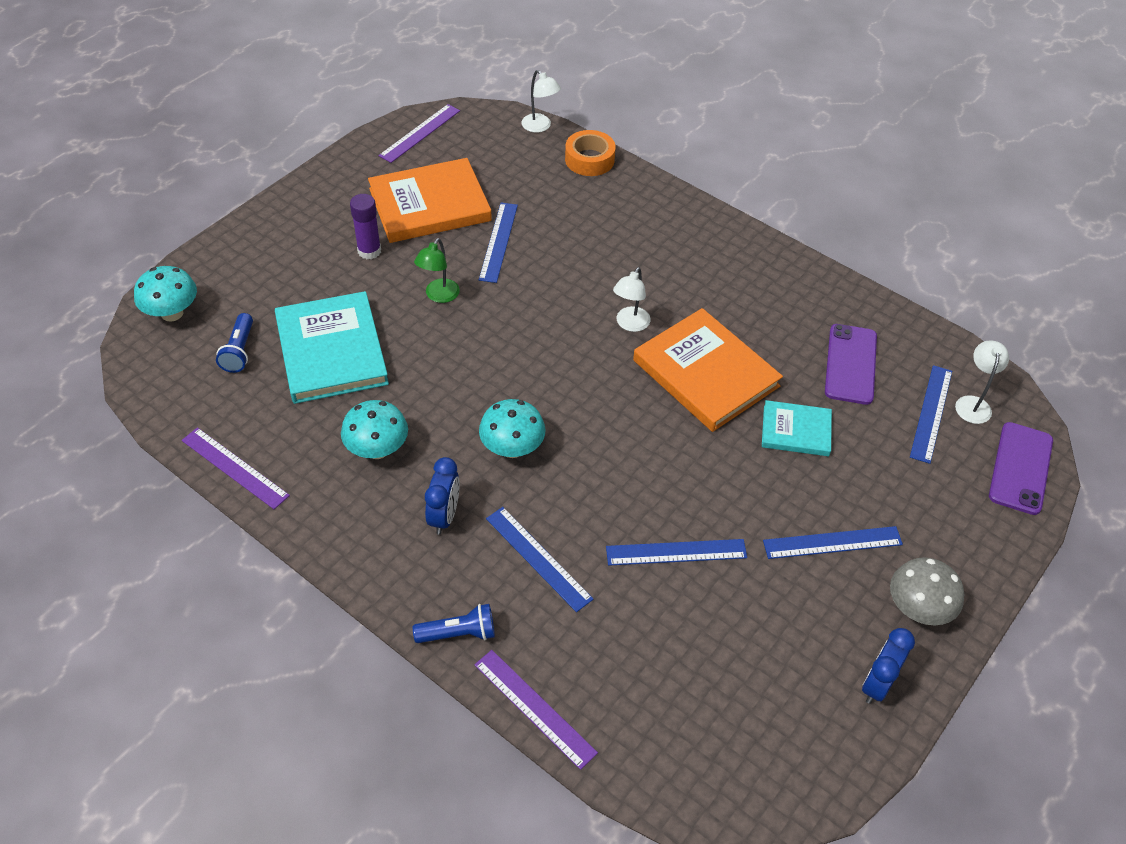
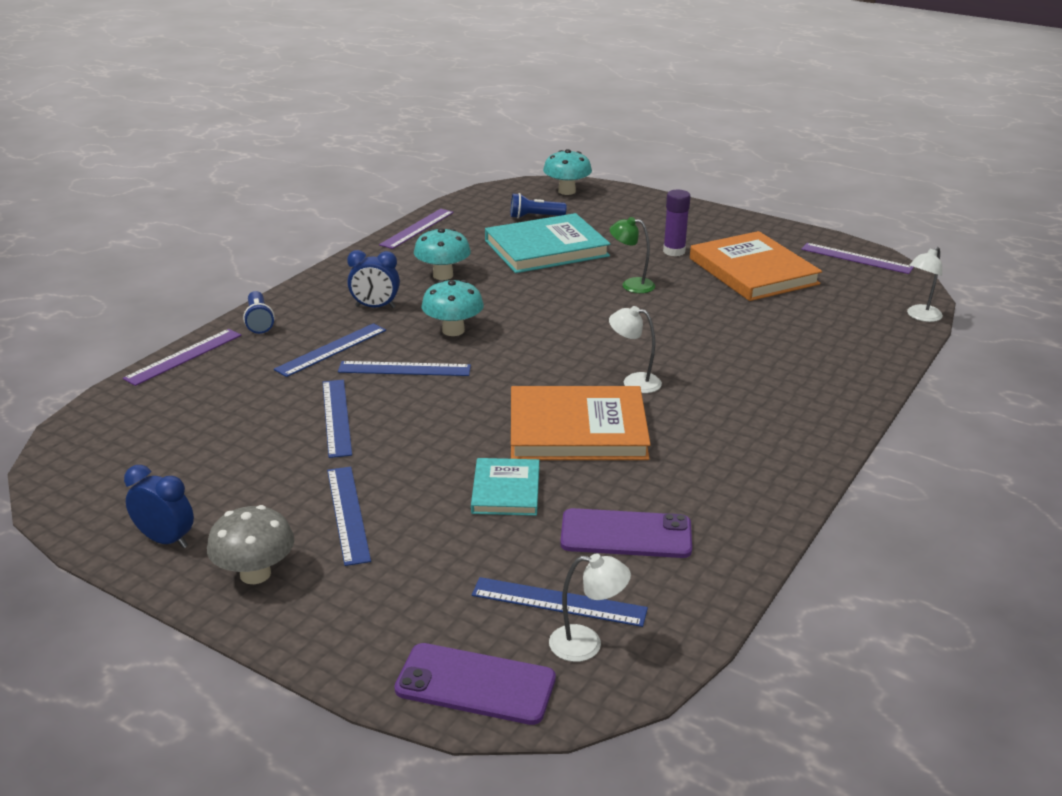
camera: 85 degrees right, 20 degrees down
blue ruler [479,203,518,283] -> blue ruler moved to [338,361,471,376]
orange tape [565,130,616,176] -> none
orange book [633,308,783,432] -> orange book turned 45 degrees clockwise [511,386,651,460]

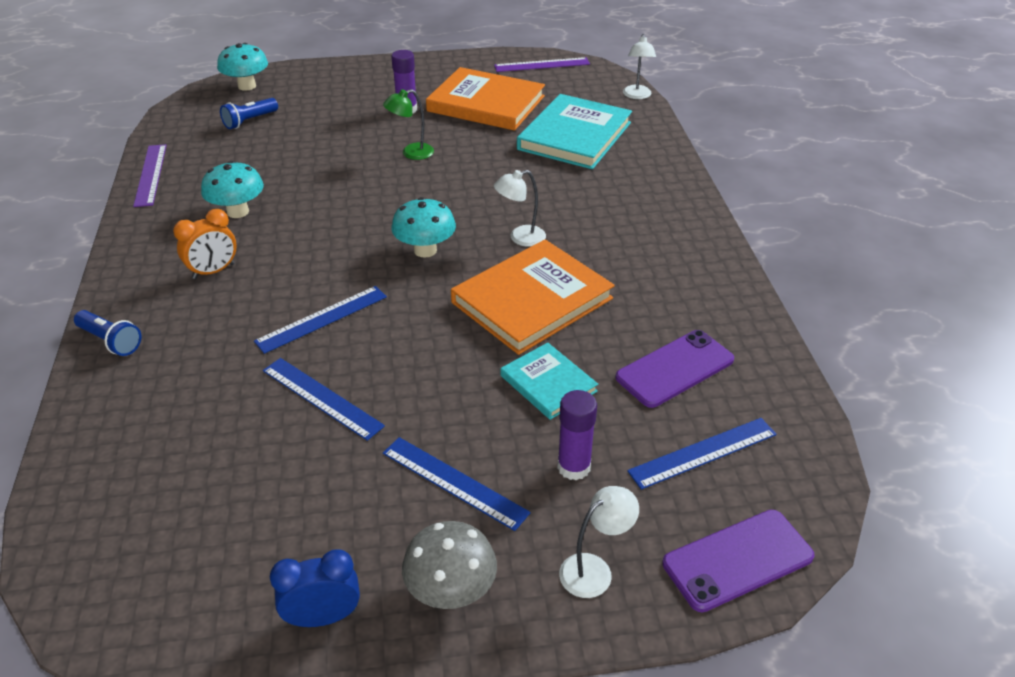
camera: 40 degrees left, 10 degrees up
purple ruler [123,329,241,386] -> none
blue ruler [274,323,386,377] -> none
blue clock [347,250,400,308] -> orange clock [173,209,237,279]
turquoise mushroom [421,280,484,336] -> turquoise mushroom moved to [391,197,456,258]
turquoise book [485,213,610,273] -> turquoise book moved to [517,94,632,169]
white lamp [549,554,631,662] -> white lamp moved to [559,486,639,598]
none -> purple glue stick [557,390,597,480]

